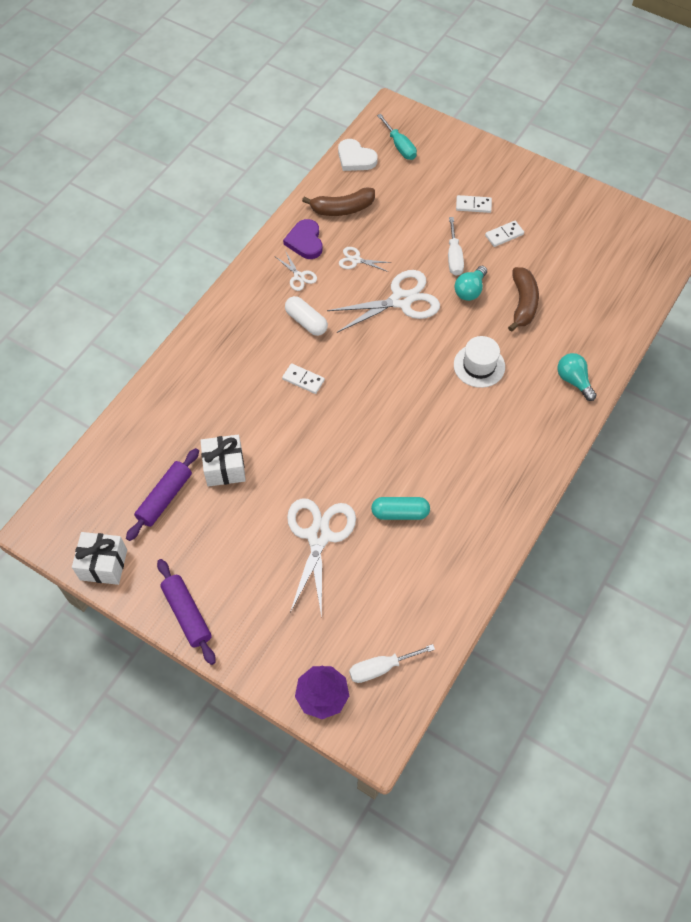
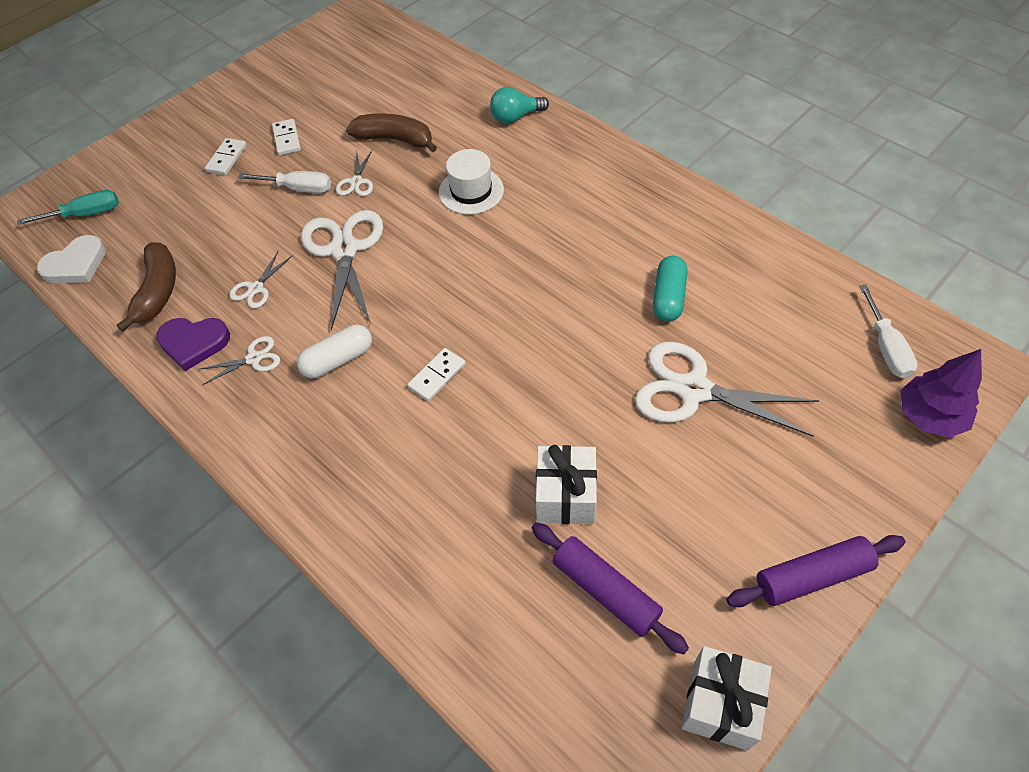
camera: 75 degrees left, 5 degrees down
turquoise light bulb [454,266,487,301] -> white scissors [336,150,373,196]

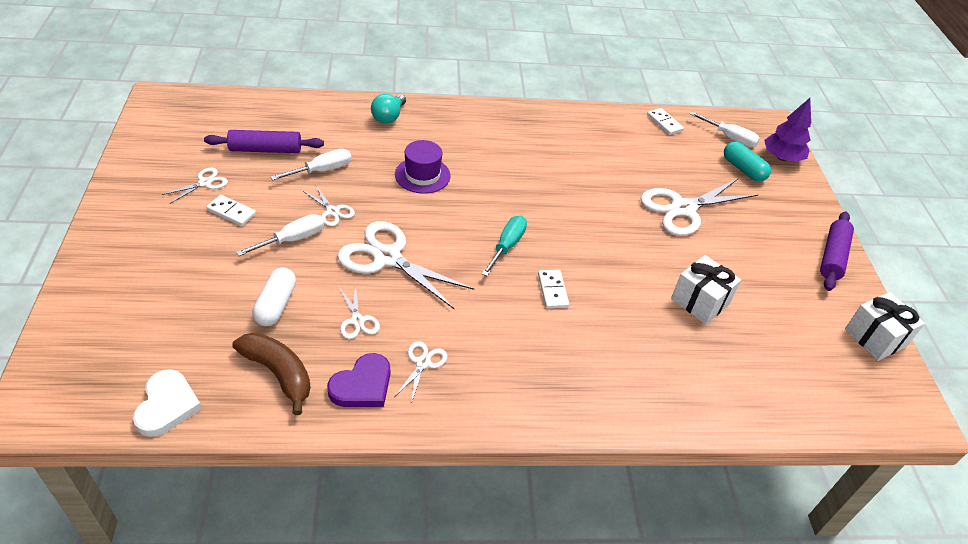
camera: 55 degrees left, 10 degrees down
turquoise screwdriver [17,190,119,225] -> turquoise screwdriver moved to [482,216,527,276]
white domino [205,138,247,175] -> white domino moved to [647,108,684,135]
white capsule [297,325,372,378] -> white capsule moved to [252,268,296,326]
brown banana [346,114,437,153] -> white screwdriver [270,149,352,181]
white hat [439,149,504,215] -> purple hat [395,140,451,194]
purple rolling pin [532,522,689,655] -> purple rolling pin moved to [204,130,324,153]
turquoise capsule [653,256,687,322] -> turquoise capsule moved to [724,141,771,182]
none -> white scissors [162,168,228,204]

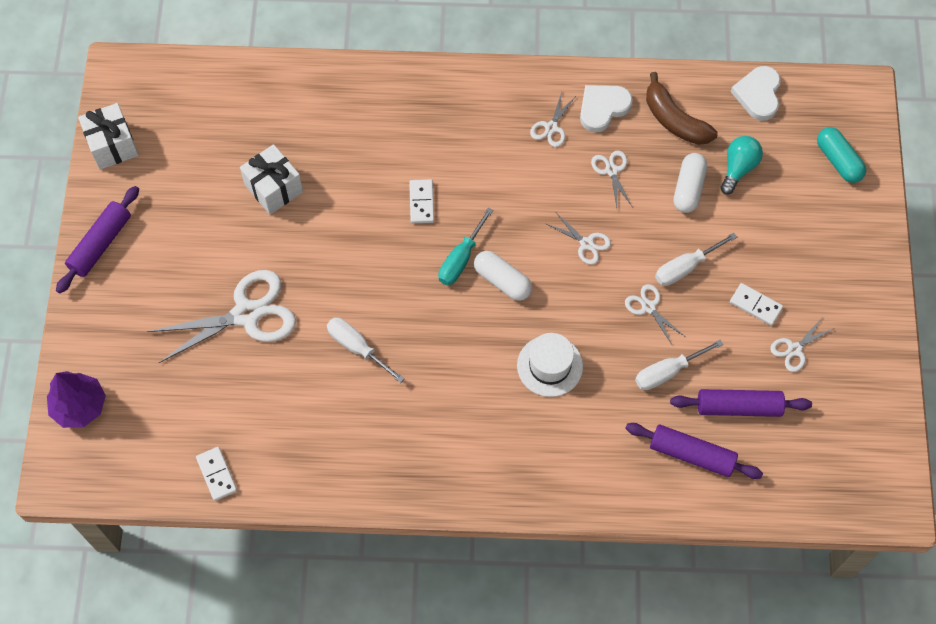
camera: 170 degrees left, 20 degrees up
purple heart [327,353,390,407] -> white heart [580,85,633,133]
white scissors [337,221,474,309] -> white scissors [546,214,611,265], size x0.48
turquoise light bulb [371,94,406,124] -> turquoise light bulb moved to [720,136,763,195]
purple hat [395,140,451,194] -> white hat [517,333,583,397]
white screwdriver [689,111,760,147] -> white screwdriver moved to [327,318,405,383]
turquoise capsule [724,141,771,182] -> turquoise capsule moved to [817,127,866,183]
none -> white capsule [474,251,532,301]
none -> purple rolling pin [625,423,763,479]

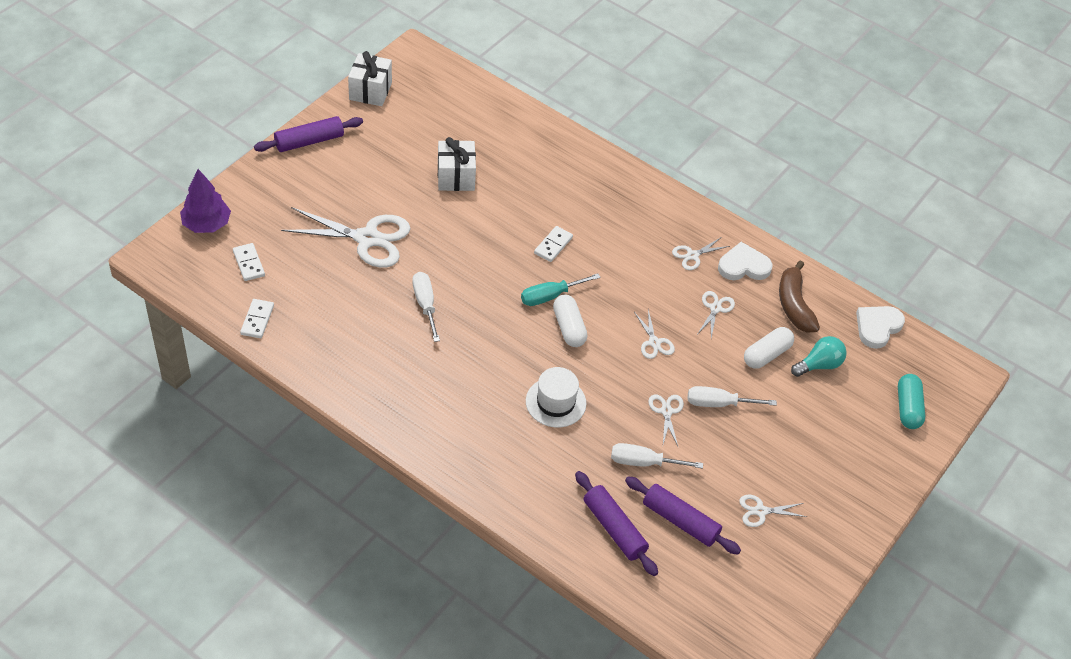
camera: 30 degrees right, 15 degrees down
white domino [730,283,783,326] -> white domino moved to [233,243,265,281]

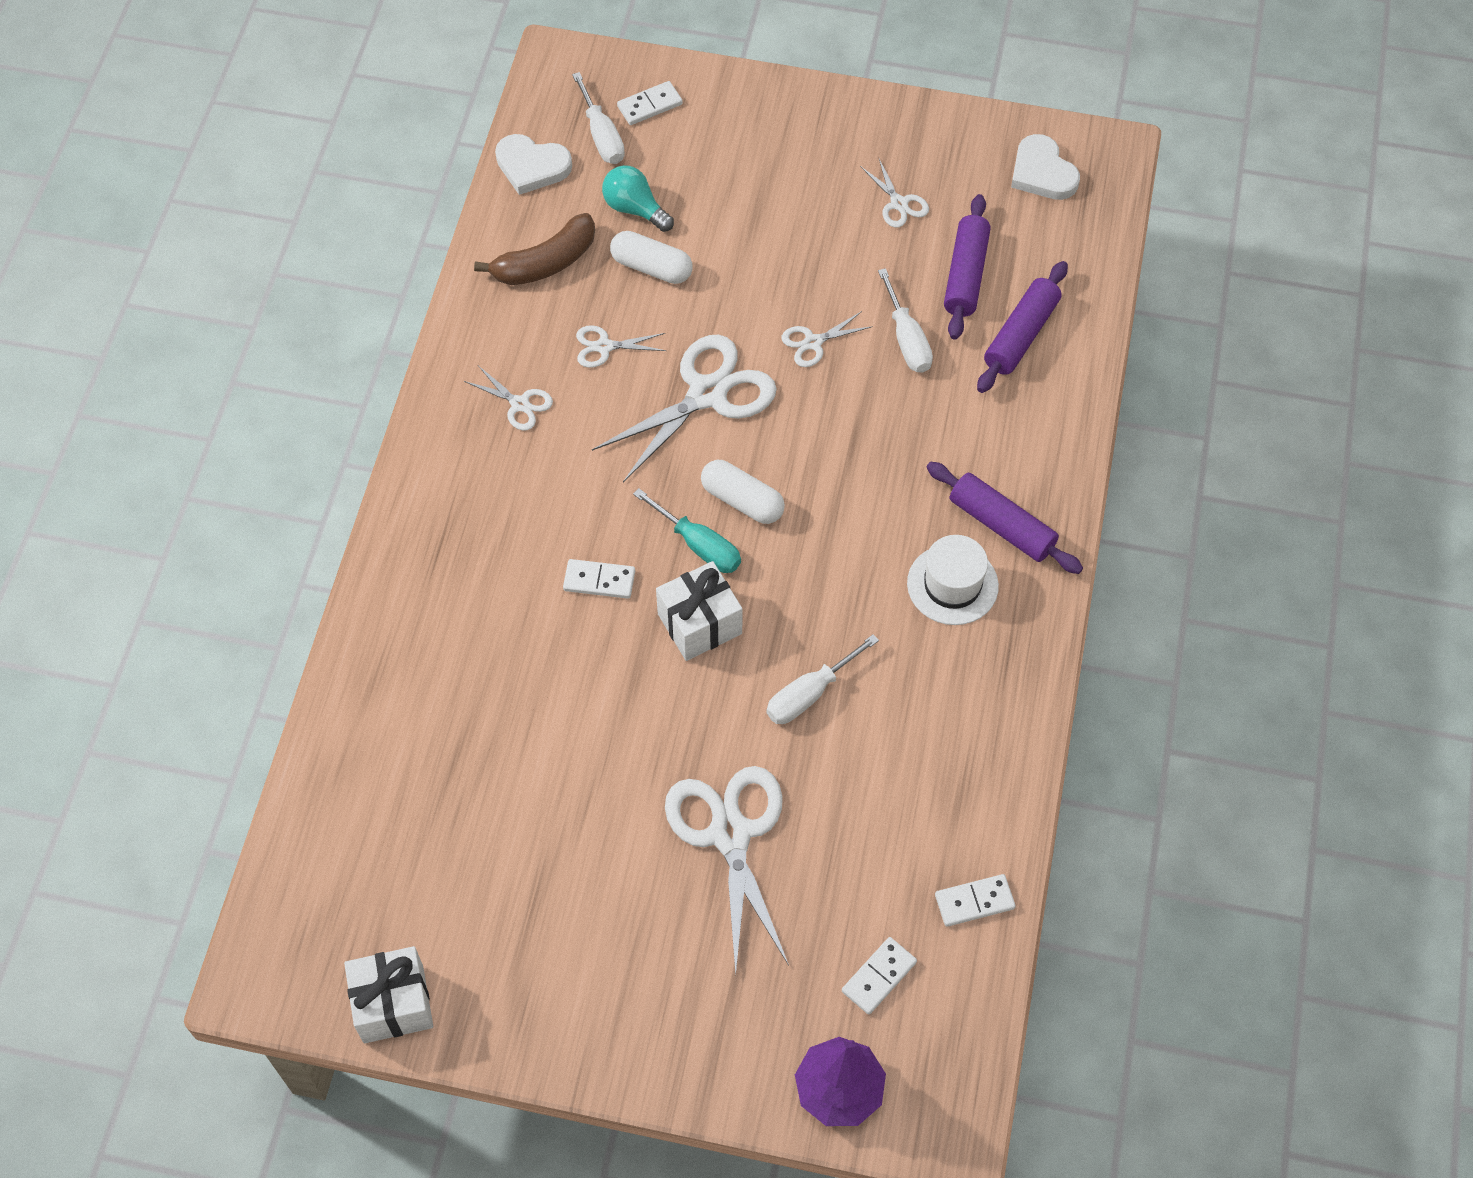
camera: 110 degrees left, 10 degrees up
purple rolling pin [254,116,363,152] -> purple rolling pin moved to [926,462,1083,574]
white gift [438,137,476,191] -> white gift moved to [656,561,742,661]
white hat [526,367,586,428] -> white hat moved to [907,535,999,625]
white capsule [553,295,587,347] -> white capsule turned 75 degrees clockwise [701,460,785,524]
white scissors [634,309,675,359] -> white scissors [592,335,777,482], size x2.10
white screwdriver [687,386,777,407] -> white screwdriver moved to [572,72,625,164]
white heart [718,242,772,280] -> white heart moved to [1011,134,1080,200]
turquoise capsule [898,374,925,429] -> white domino [617,81,683,125]

